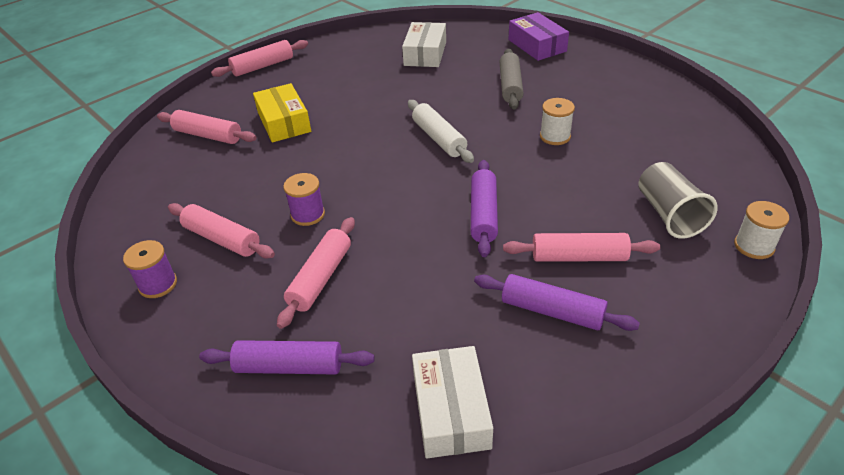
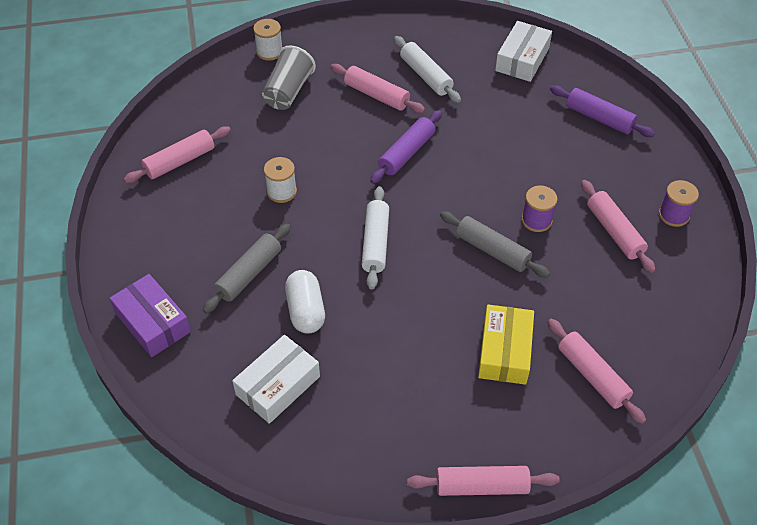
camera: 150 degrees left, 10 degrees up
pink rolling pin [277,217,355,329] -> pink rolling pin moved to [124,127,231,183]
purple rolling pin [474,274,640,331] -> white rolling pin [394,36,461,103]
purple box [508,12,569,61] -> purple box turned 45 degrees counterclockwise [109,274,191,357]
none -> white capsule [285,270,325,334]
none -> grey rolling pin [440,211,550,278]

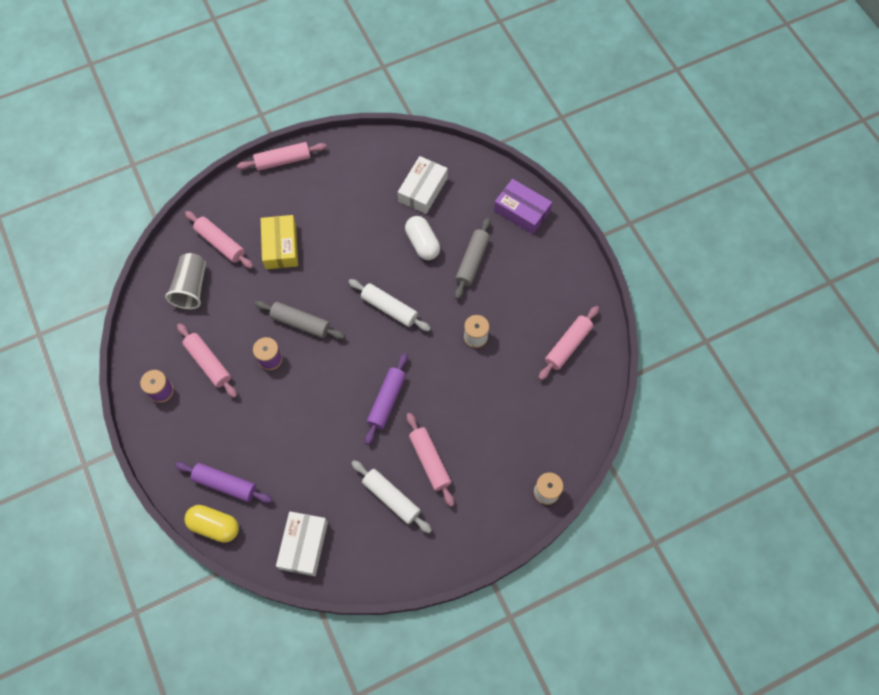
camera: 165 degrees right, 15 degrees up
grey cup [262,45,316,110] -> grey cup moved to [165,253,206,309]
pink rolling pin [330,64,425,113] -> pink rolling pin turned 45 degrees clockwise [407,413,454,507]
white rolling pin [362,186,389,290] -> white rolling pin turned 45 degrees counterclockwise [348,279,431,331]
none -> yellow capsule [185,505,239,543]

